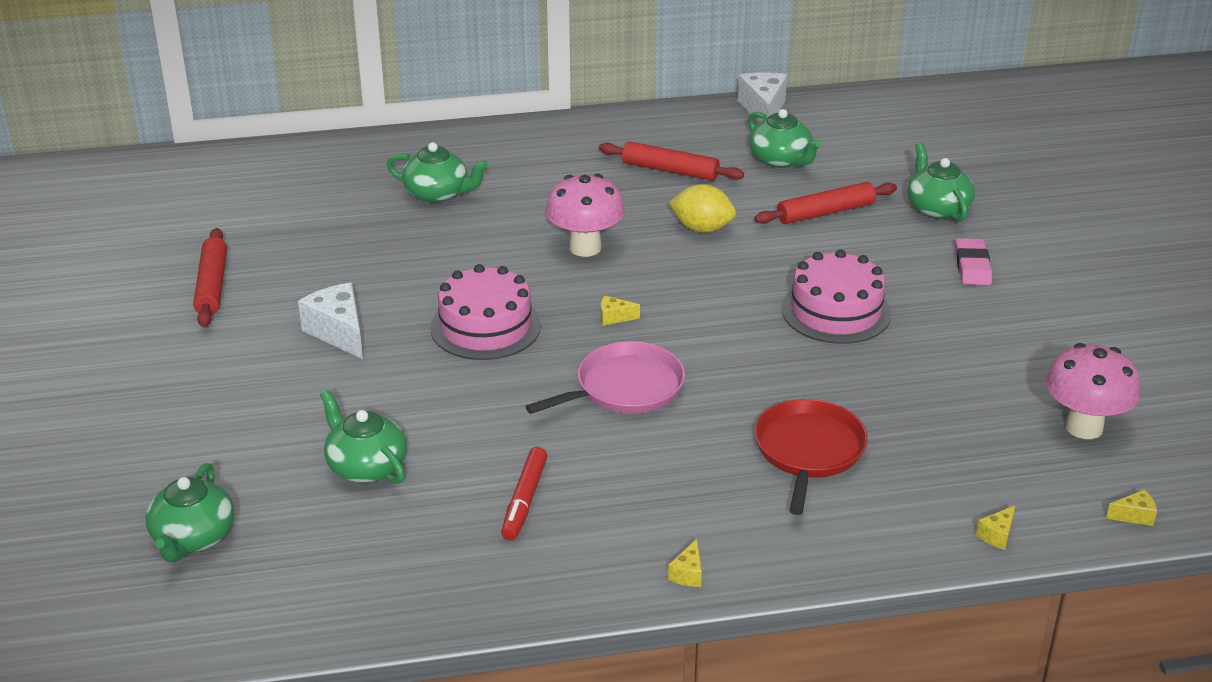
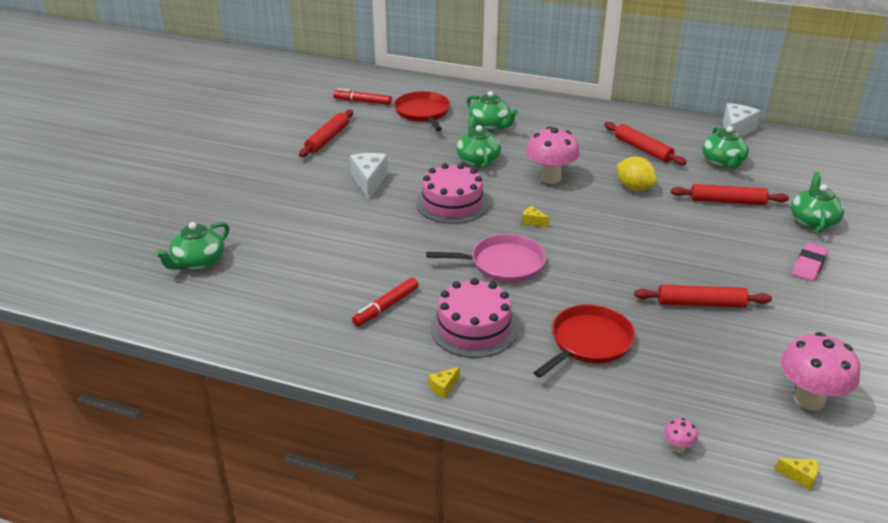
camera: 30 degrees right, 0 degrees up
green teapot [320,390,407,484] -> green teapot moved to [456,116,501,168]
pink cake [782,250,891,344] -> pink cake moved to [430,278,518,358]
yellow cheese [976,506,1015,550] -> pink mushroom [664,418,698,453]
none -> red marker [333,88,392,105]
none -> red pan [394,91,450,131]
none -> red rolling pin [634,285,772,308]

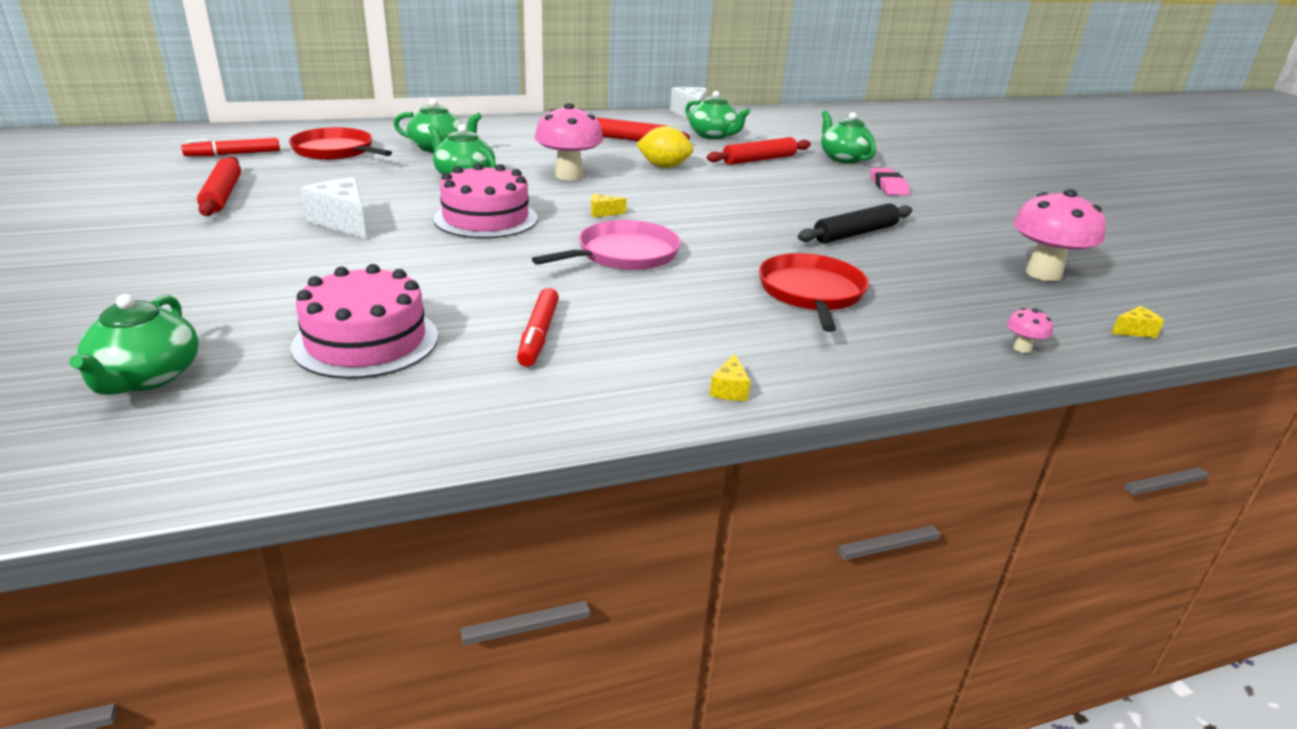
camera: 40 degrees left, 5 degrees down
pink cake [430,278,518,358] -> pink cake moved to [291,264,438,379]
red rolling pin [634,285,772,308] -> black rolling pin [798,203,912,243]

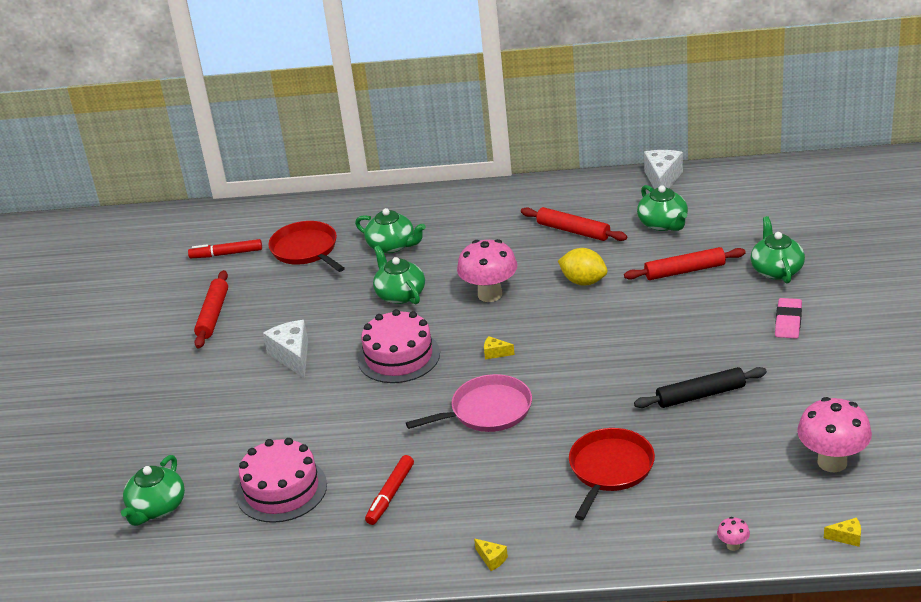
camera: 25 degrees right, 5 degrees up
yellow cheese [710,354,750,401] -> yellow cheese turned 75 degrees counterclockwise [474,538,508,571]

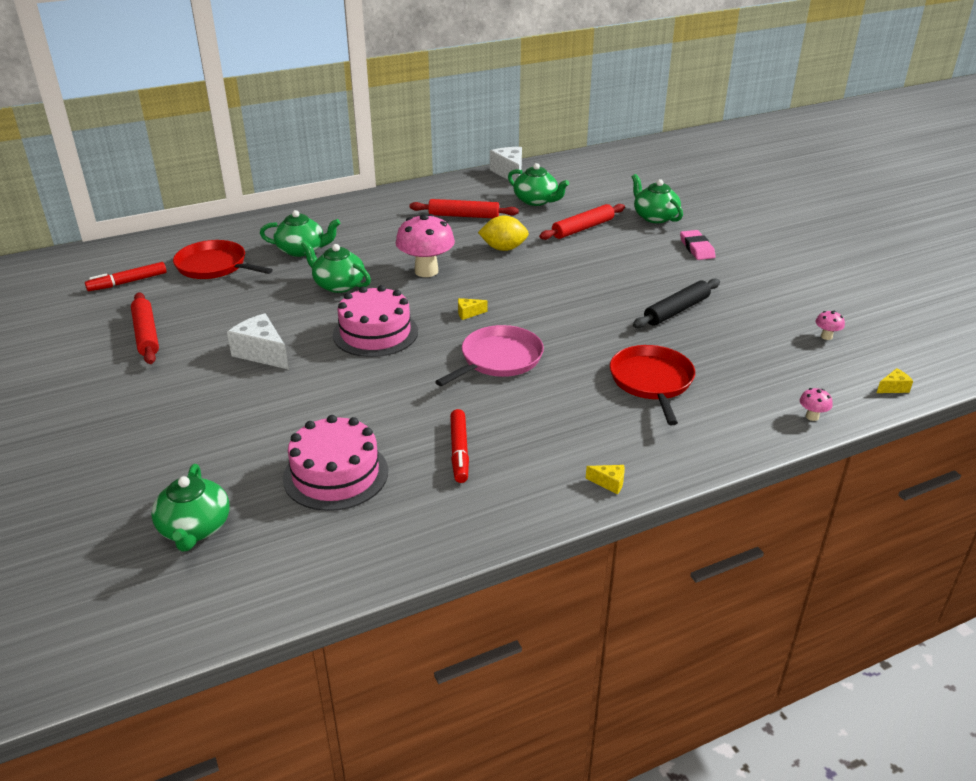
camera: 30 degrees left, 0 degrees up
pink mushroom [797,397,872,472] -> pink mushroom [816,311,845,340], size x0.43

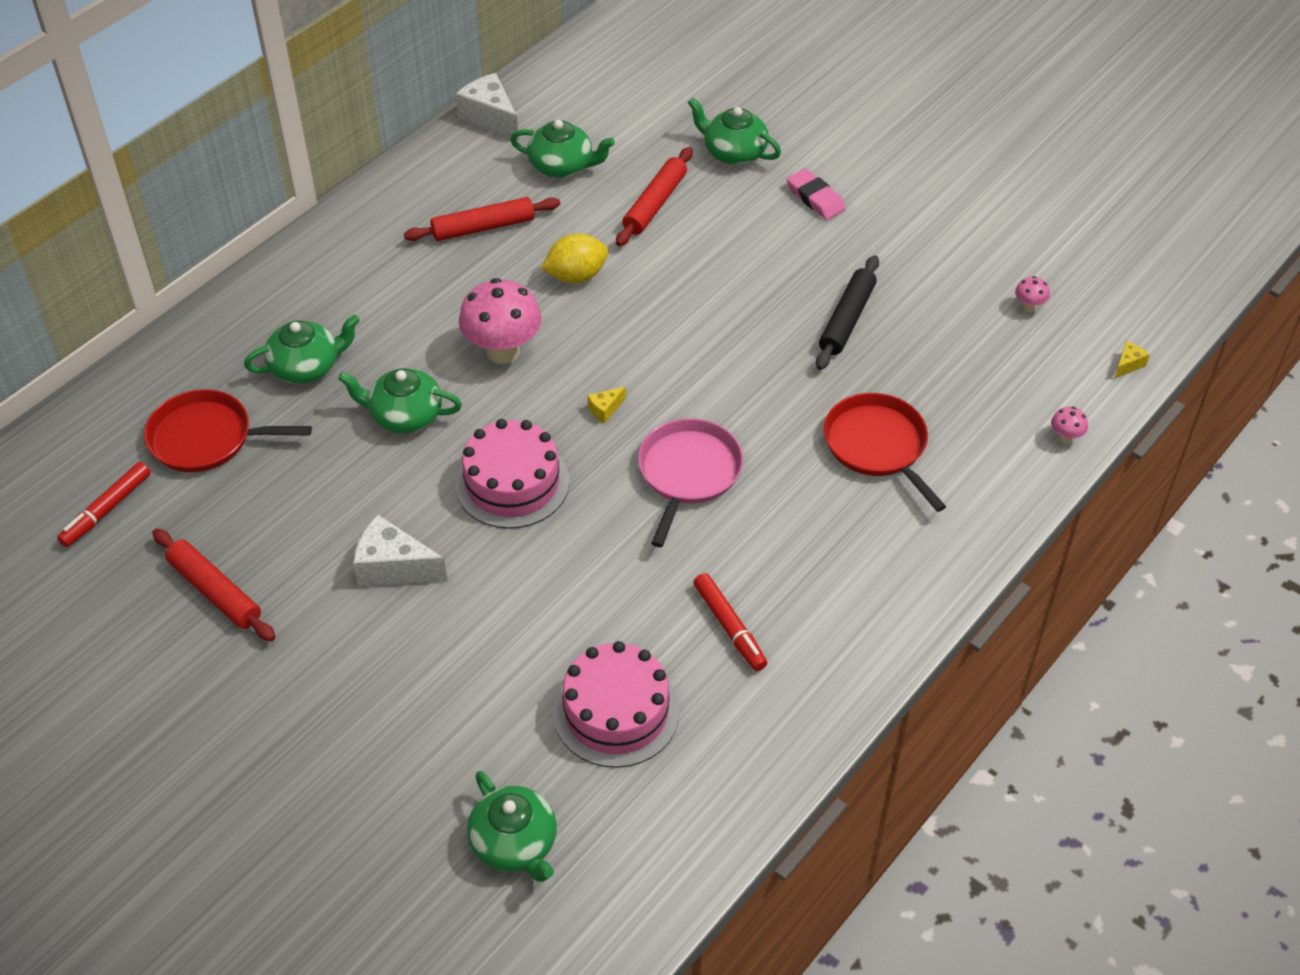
camera: 25 degrees left, 15 degrees up
yellow cheese [586,465,625,494] -> none

